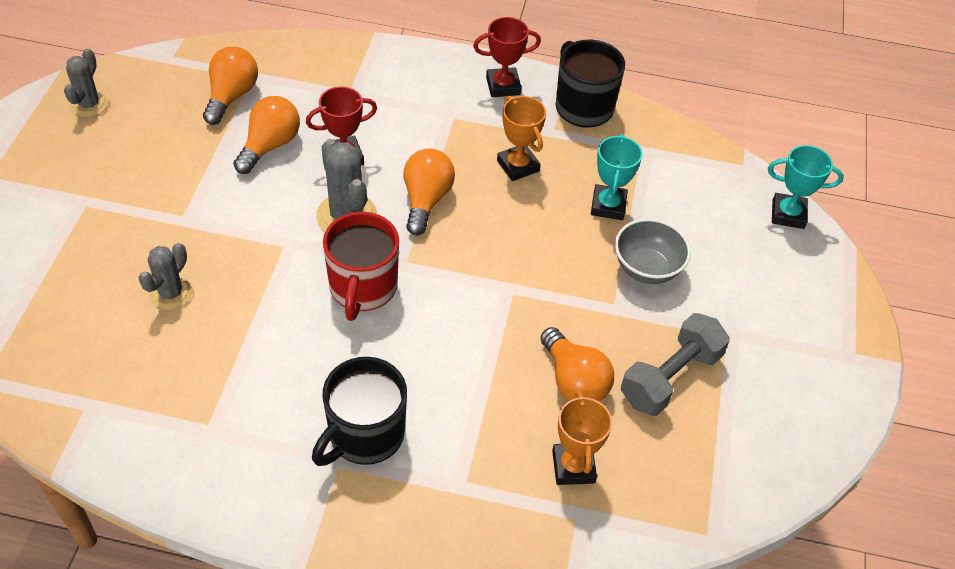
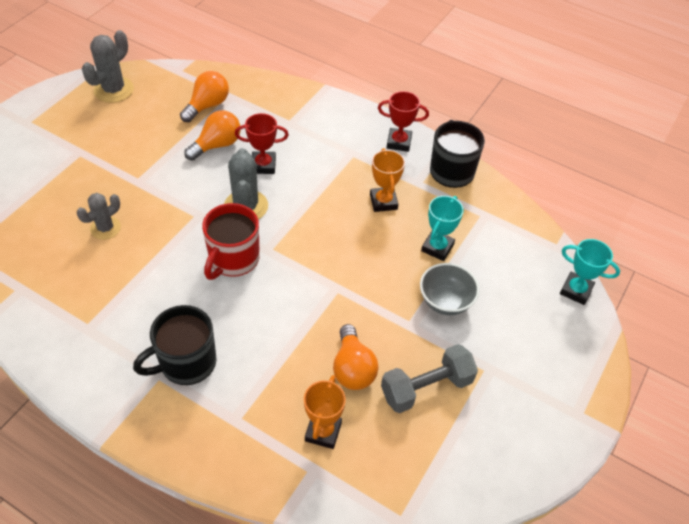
camera: 20 degrees right, 0 degrees up
grey cactus [64,48,108,117] -> grey cactus [82,30,134,103], size x1.52
orange light bulb [404,148,455,235] -> none

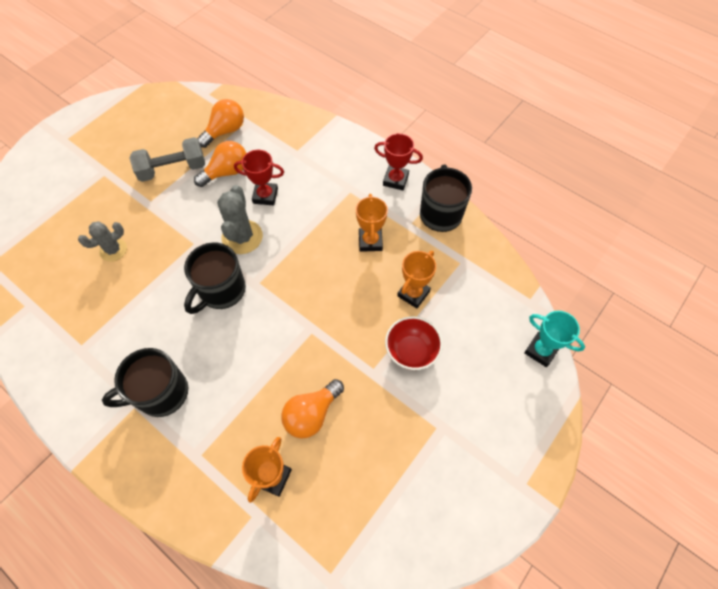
camera: 10 degrees right, 10 degrees up
grey cactus [82,30,134,103] -> none
red mug [202,203,260,280] -> black mug [184,243,246,314]
orange light bulb [333,324,379,390] -> orange light bulb turned 45 degrees clockwise [281,379,344,438]
grey dumbbell [381,344,478,413] -> grey dumbbell moved to [130,137,205,182]
grey bowl [420,263,479,315] -> red bowl [385,316,443,370]
turquoise trophy [421,196,464,261] -> orange trophy [397,251,436,308]

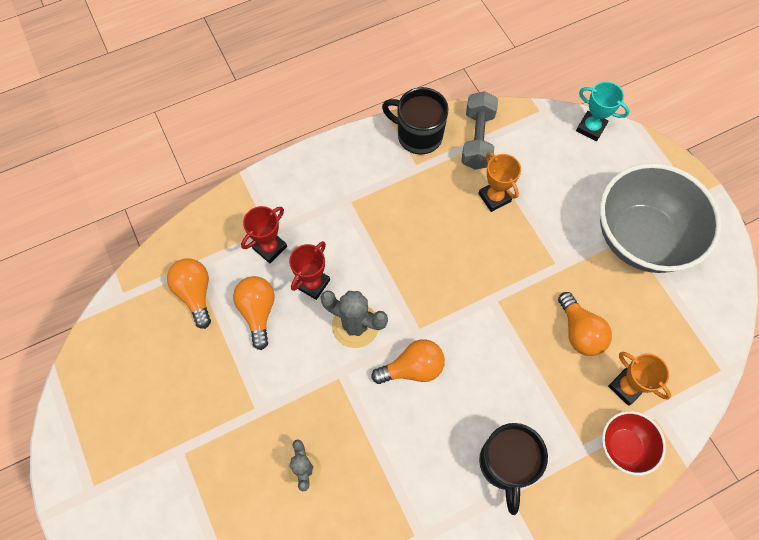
camera: 65 degrees left, 5 degrees up
grey dumbbell [130,137,205,182] -> grey dumbbell moved to [461,91,498,170]
black mug [184,243,246,314] -> orange light bulb [372,339,445,384]
orange trophy [356,194,388,252] -> none
red trophy [374,133,423,190] -> red trophy moved to [241,206,287,263]
red bowl [385,316,443,370] -> red bowl moved to [602,411,666,475]
turquoise trophy [524,311,585,367] -> turquoise trophy turned 60 degrees clockwise [576,82,630,141]
none -> grey bowl [600,163,722,273]

